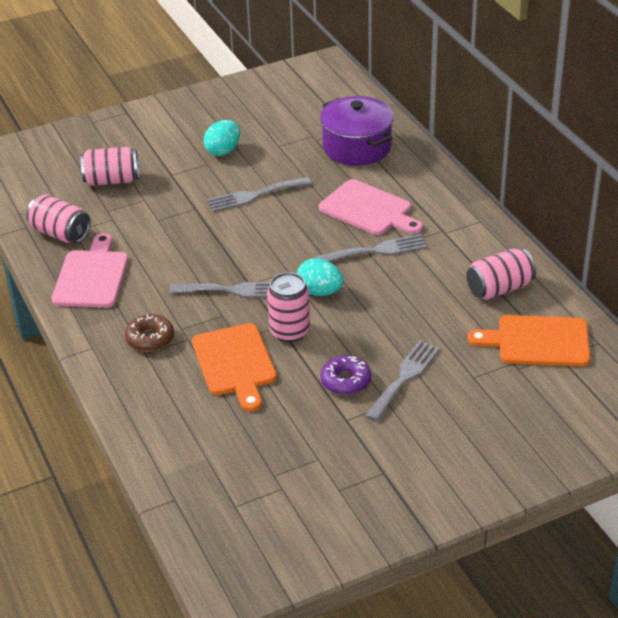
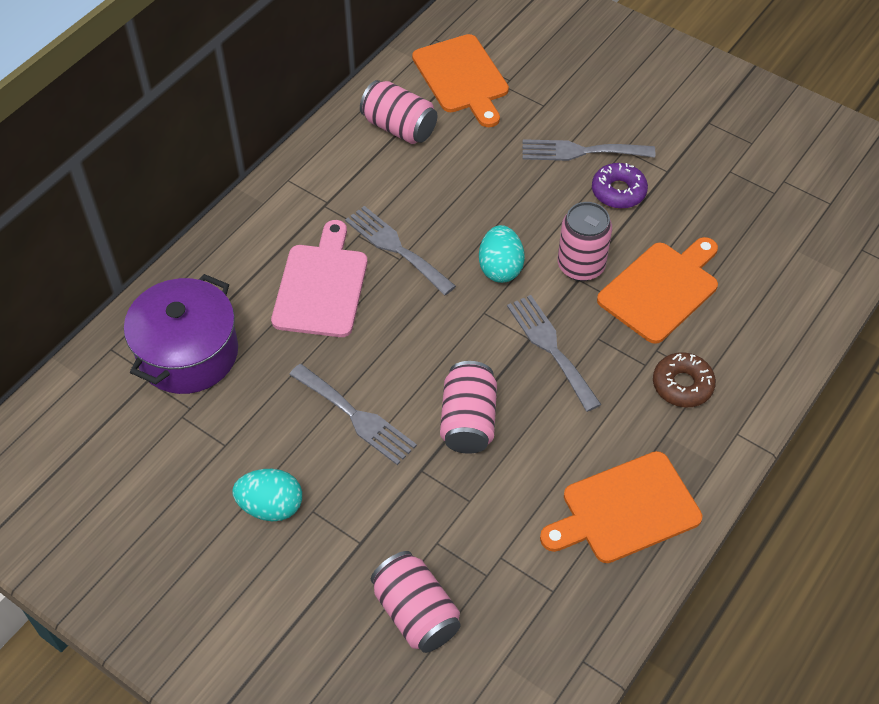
camera: 120 degrees left, 15 degrees up
pink can [26,194,91,243] -> pink can moved to [440,361,497,454]
pink cutting board [51,233,128,308] -> orange cutting board [540,451,702,563]

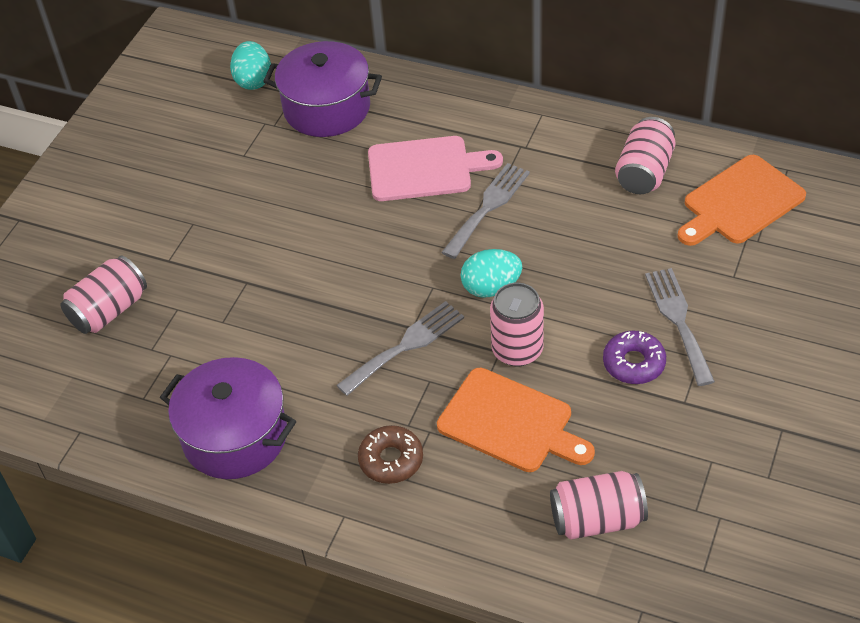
camera: 80 degrees right, 5 degrees down
turquoise egg [233,469,302,521] -> turquoise egg moved to [230,41,271,90]
grey fork [289,364,417,465] -> none
pink can [440,361,497,454] -> pink can moved to [550,471,648,540]
orange cutting board [540,451,702,563] -> purple pot [160,357,296,479]

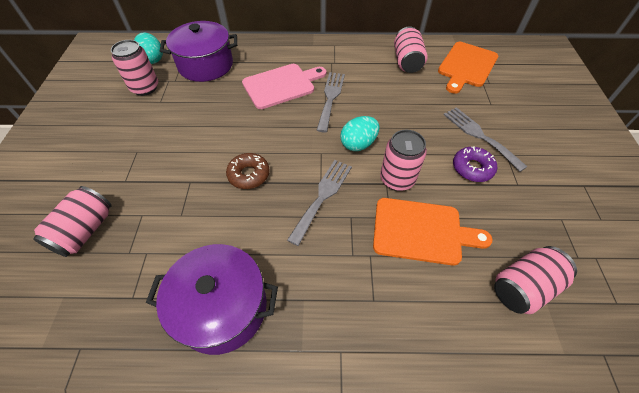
camera: 25 degrees left, 5 degrees up
brown donut [358,425,423,484] -> brown donut moved to [226,153,270,189]
none -> pink can [111,40,158,96]

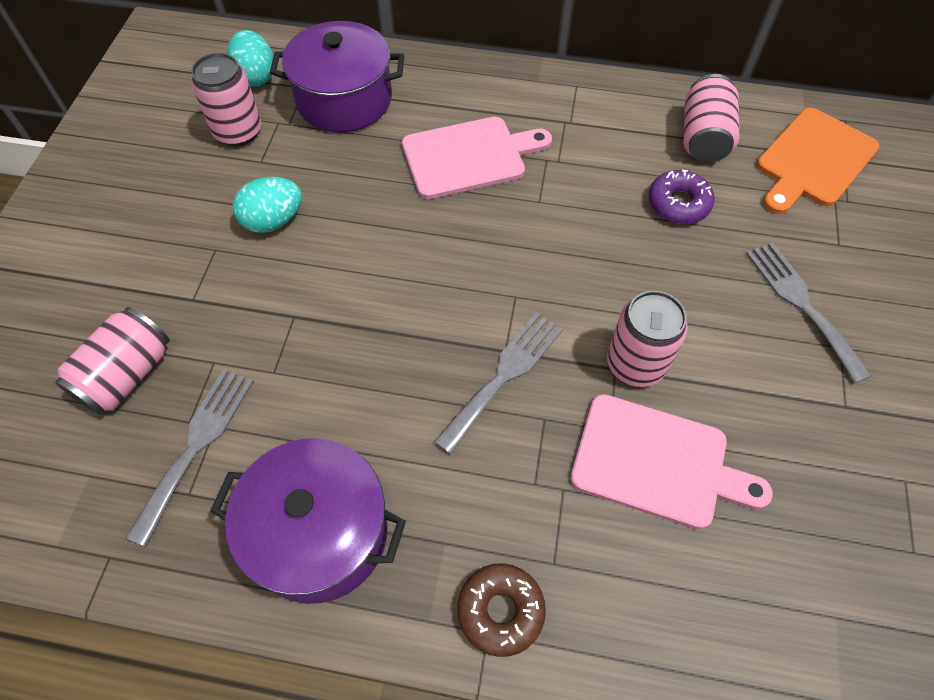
camera: 10 degrees right, 5 degrees up
brown donut [226,153,270,189] -> brown donut moved to [457,563,546,657]
grey fork [317,72,345,132] -> grey fork moved to [126,369,254,547]
turquoise egg [340,116,380,151] -> turquoise egg moved to [233,177,302,233]
orange cutting board [373,198,492,266] -> pink cutting board [570,394,773,529]
purple donut [453,146,497,182] -> purple donut moved to [649,170,714,224]
pink can [494,246,577,314] -> none

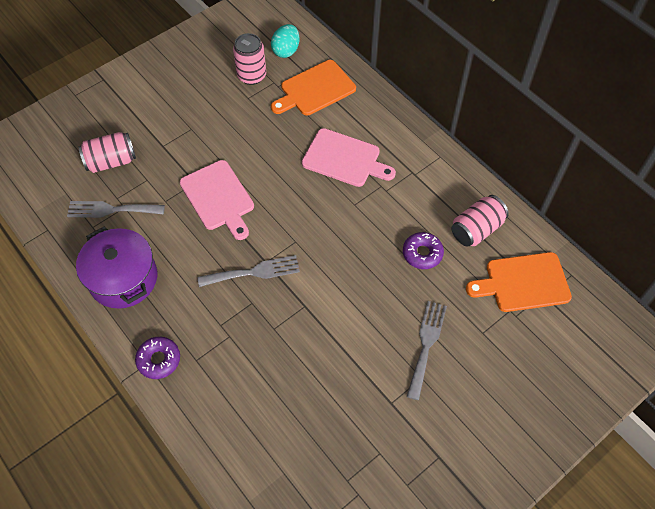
camera: 40 degrees right, 0 degrees up
grey fork [126,369,254,547] -> grey fork turned 150 degrees counterclockwise [67,201,165,218]
turquoise egg [233,177,302,233] -> none
purple pot [270,21,404,132] -> orange cutting board [271,60,356,116]
brown donut [457,563,546,657] -> purple donut [135,337,180,379]
pink cutting board [570,394,773,529] -> pink cutting board moved to [180,160,254,240]
pink can [607,291,688,387] -> none

